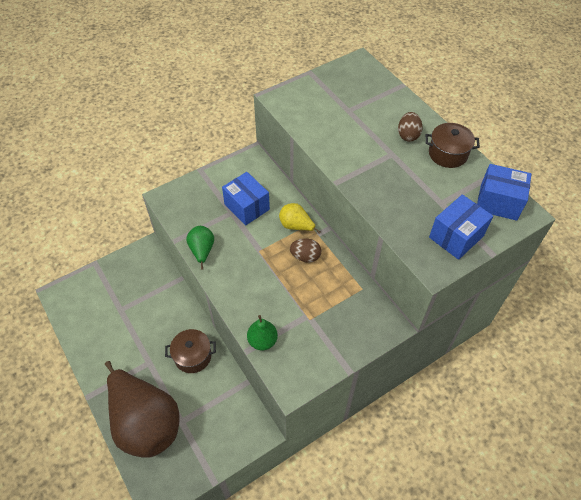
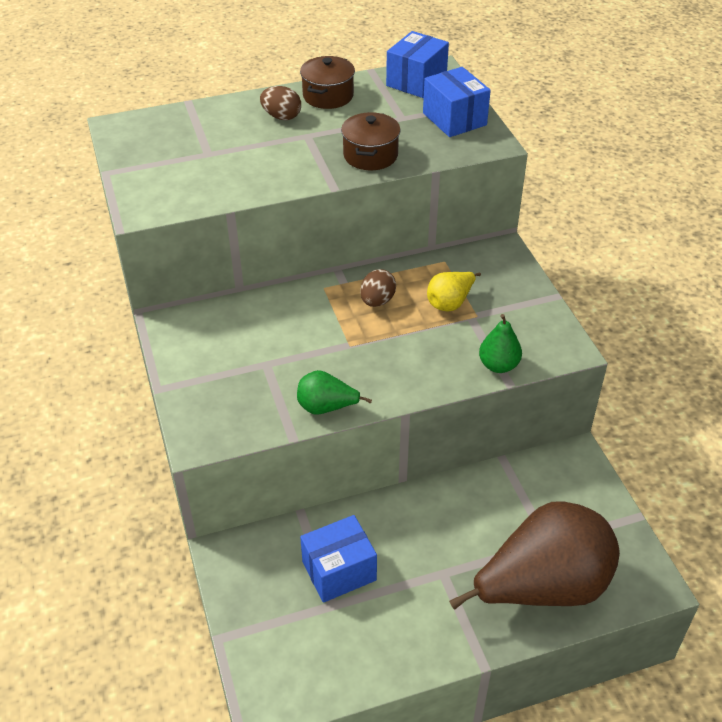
camera: 75 degrees left, 10 degrees down
brown pot [165,329,216,373] -> brown pot moved to [341,112,401,170]
blue box [222,172,270,225] -> blue box moved to [300,515,377,603]
yellow pear [279,203,321,234] -> yellow pear moved to [427,272,481,311]

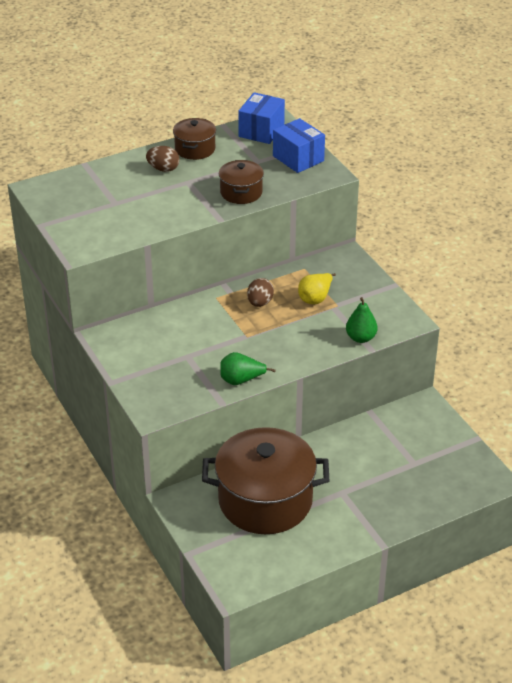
camera: 10 degrees left, 5 degrees down
blue box [300,515,377,603] -> brown pot [202,427,329,534]
brown pear [449,501,620,610] -> none

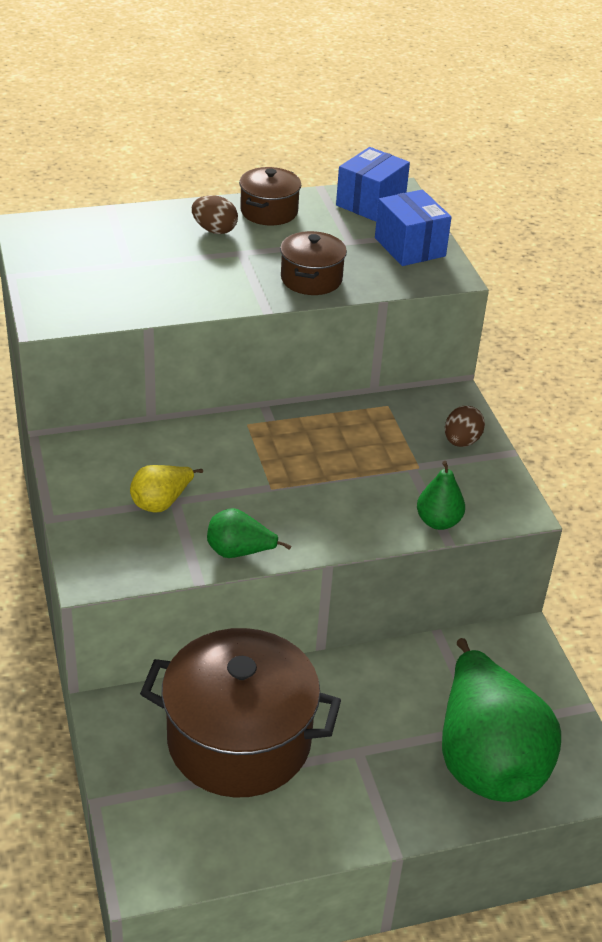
camera: 10 degrees right, 0 degrees up
brown egg [247,278,274,307] -> brown egg moved to [445,406,485,447]
yellow pear [298,273,336,304] -> yellow pear moved to [130,465,203,512]
none -> green pear [442,638,561,802]

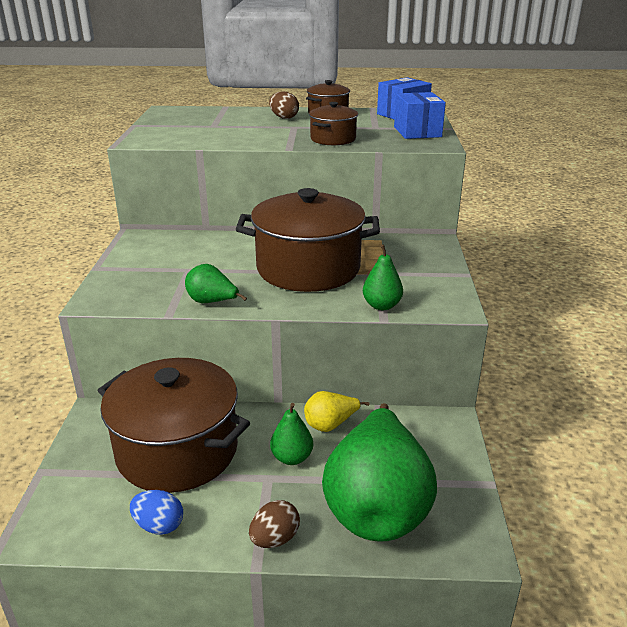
camera: 20 degrees right, 10 degrees down
yellow pear [130,465,203,512] -> yellow pear moved to [304,391,370,432]
brown egg [445,406,485,447] -> brown egg moved to [249,500,300,548]
none -> blue egg [130,490,183,535]
none -> brown pot [236,188,380,292]
none -> green pear [270,403,313,465]

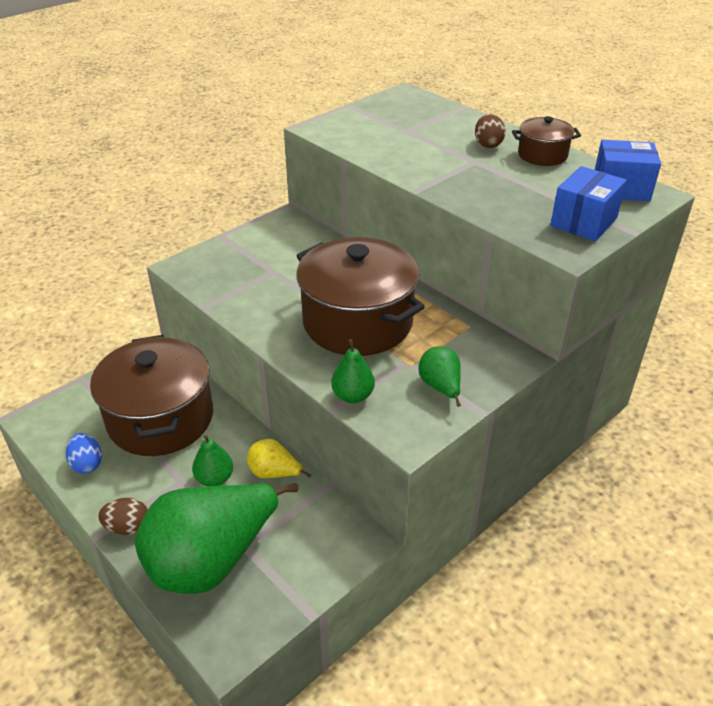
camera: 45 degrees right, 10 degrees up
green pear [185,264,247,303] -> green pear moved to [418,347,461,407]
brown pot [309,102,358,145] -> none

